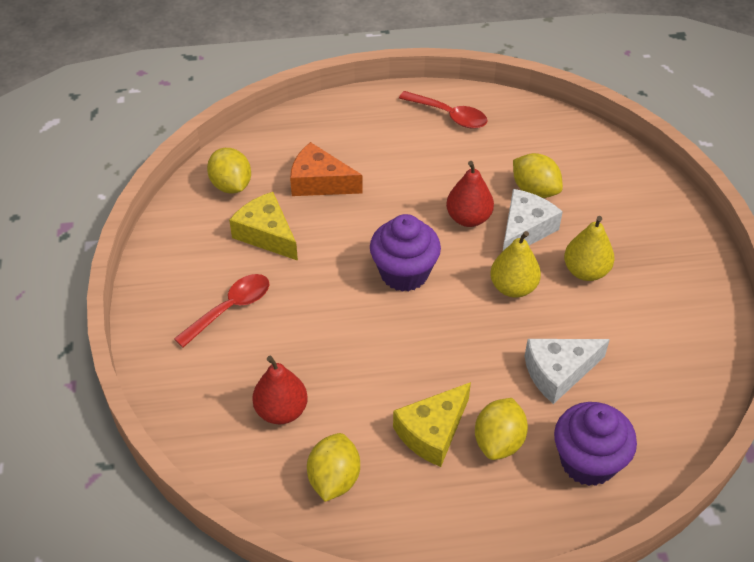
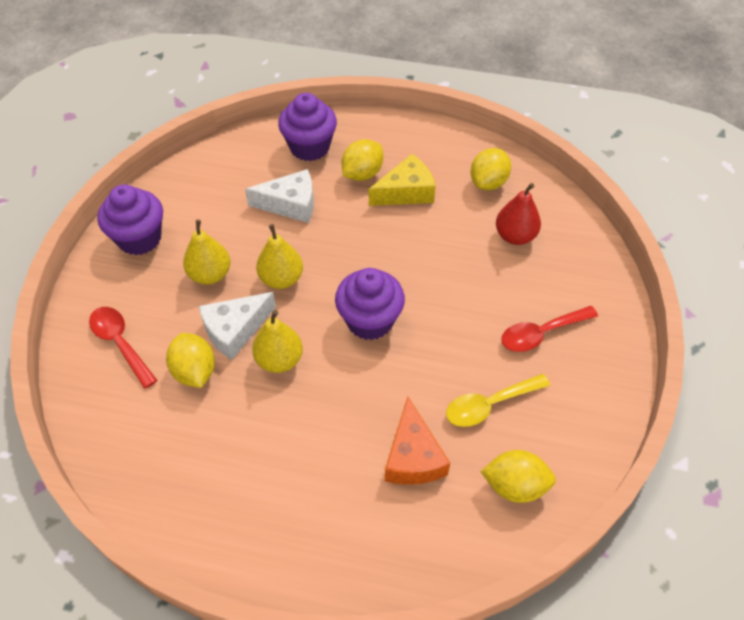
camera: 160 degrees left, 5 degrees up
yellow lemon [207,148,251,194] -> yellow lemon turned 75 degrees counterclockwise [480,450,556,503]
yellow cheese [229,192,298,261] -> yellow spoon [446,374,550,427]
orange cheese [290,142,363,196] -> orange cheese turned 45 degrees clockwise [385,396,450,485]
red spoon [399,91,487,129] -> red spoon moved to [89,307,158,389]
red pear [446,161,494,227] -> yellow pear [252,310,303,373]
none -> purple cupcake [97,185,163,255]

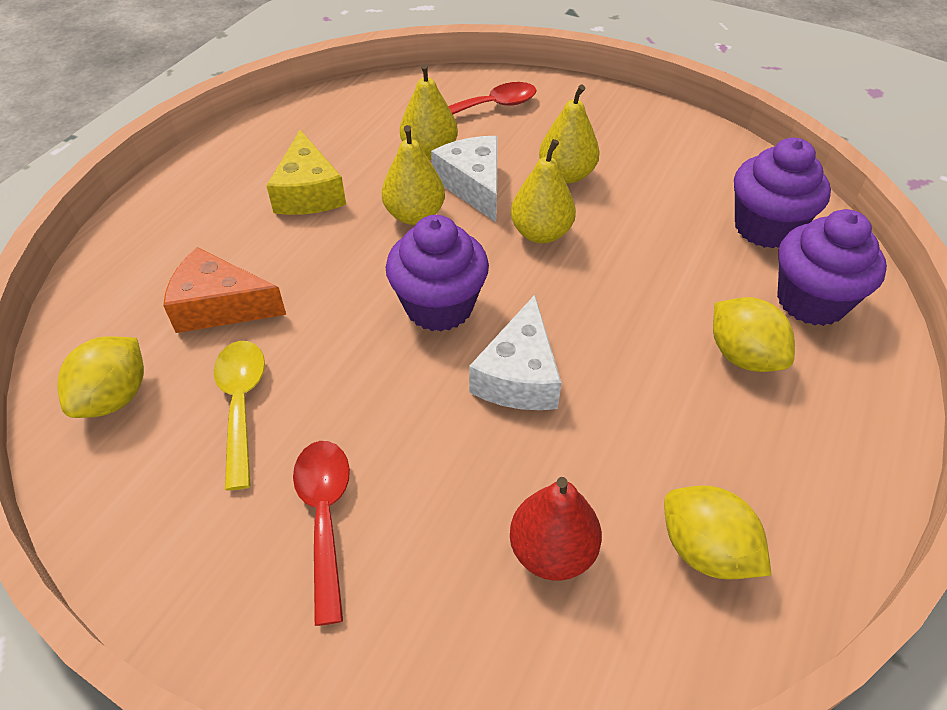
camera: 105 degrees right, 5 degrees down
purple cupcake [97,185,163,255] -> purple cupcake moved to [734,138,831,249]
yellow lemon [166,333,215,388] -> yellow pear [400,63,458,160]
white cheese [245,169,314,223] -> white cheese moved to [469,295,562,410]
yellow cheese [369,154,436,206] -> yellow cheese moved to [266,130,346,215]

